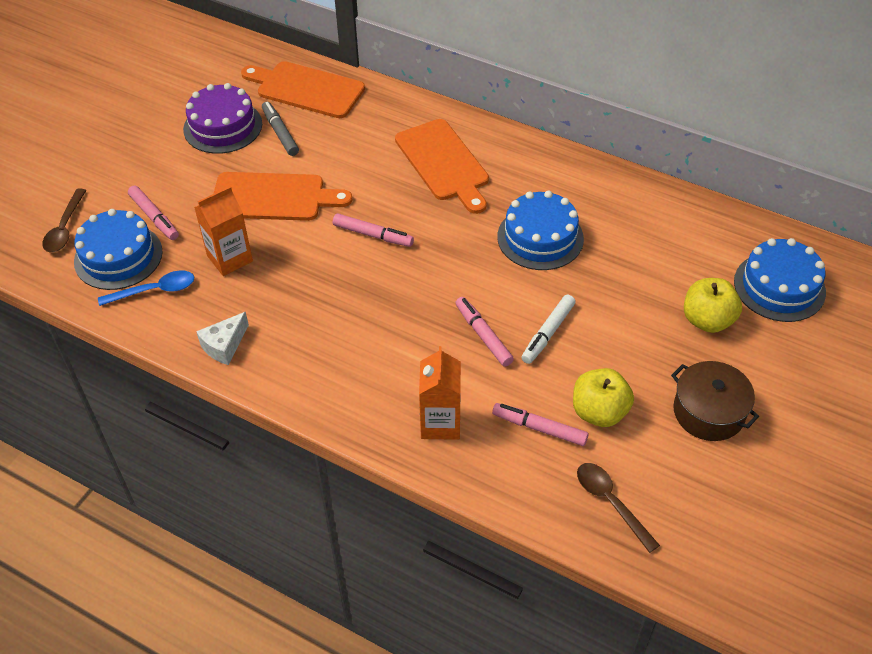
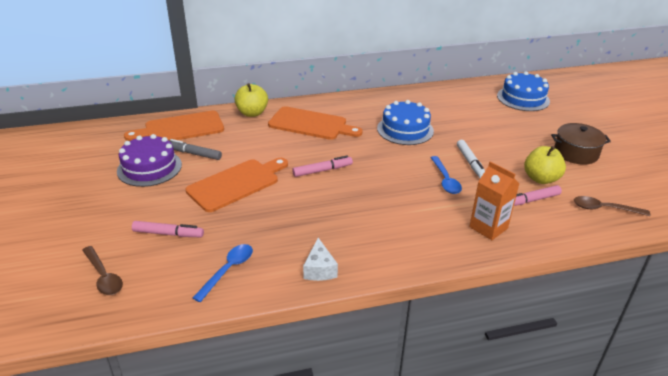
camera: 45 degrees left, 15 degrees down
blue cake [74,209,163,290] -> none
orange carton [194,186,253,276] -> none
pink marker [455,297,514,367] -> blue spoon [430,156,462,194]
yellow apple [684,278,742,333] -> yellow apple moved to [234,83,268,117]

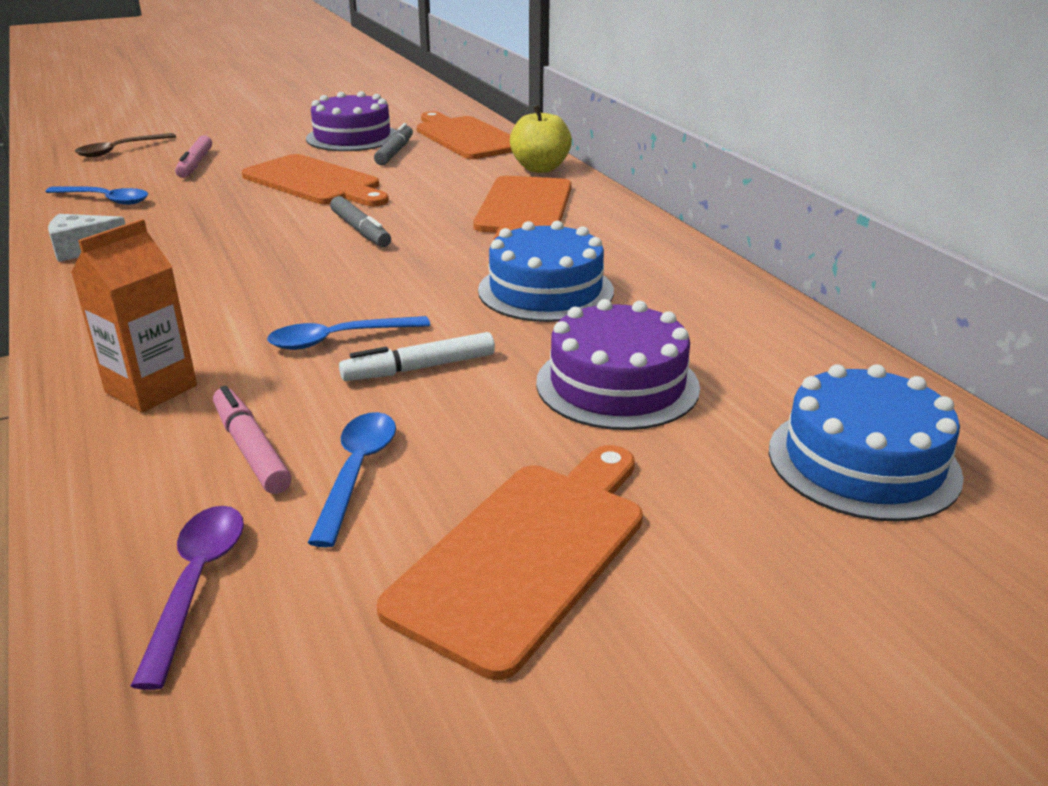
camera: 80 degrees right, 5 degrees down
pink marker [292,156,353,177] -> grey marker [330,196,391,247]
yellow apple [524,146,566,184] -> blue spoon [308,412,396,548]
brown pot [551,123,611,165] -> orange cutting board [377,445,643,680]
brown spoon [574,196,650,216] -> purple spoon [131,506,244,690]
none -> purple cake [536,299,700,430]

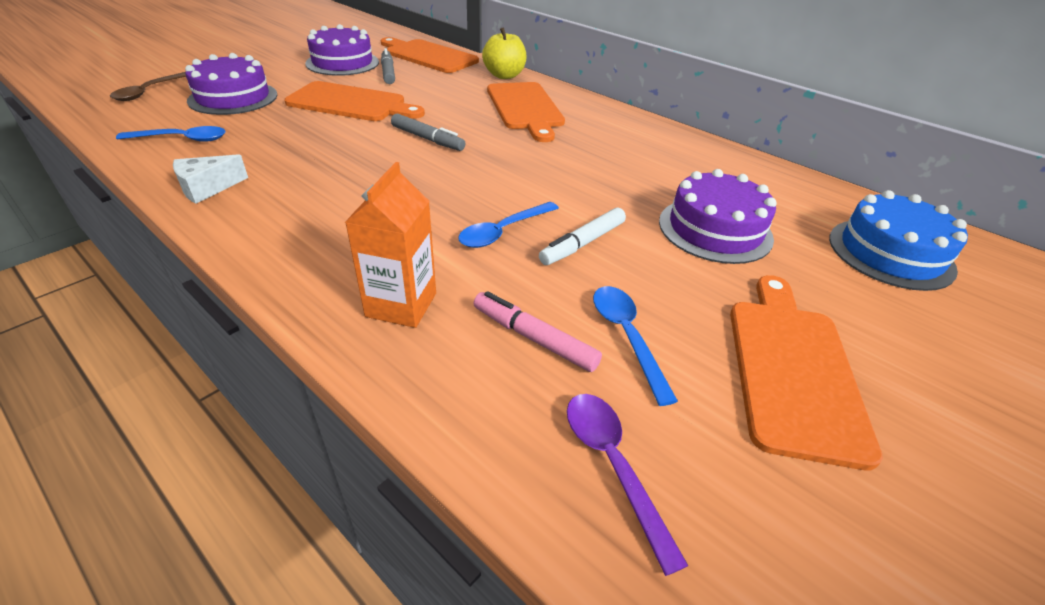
camera: 25 degrees left, 10 degrees up
pink marker [175,135,212,178] -> purple cake [185,53,277,115]
blue cake [478,221,614,322] -> none

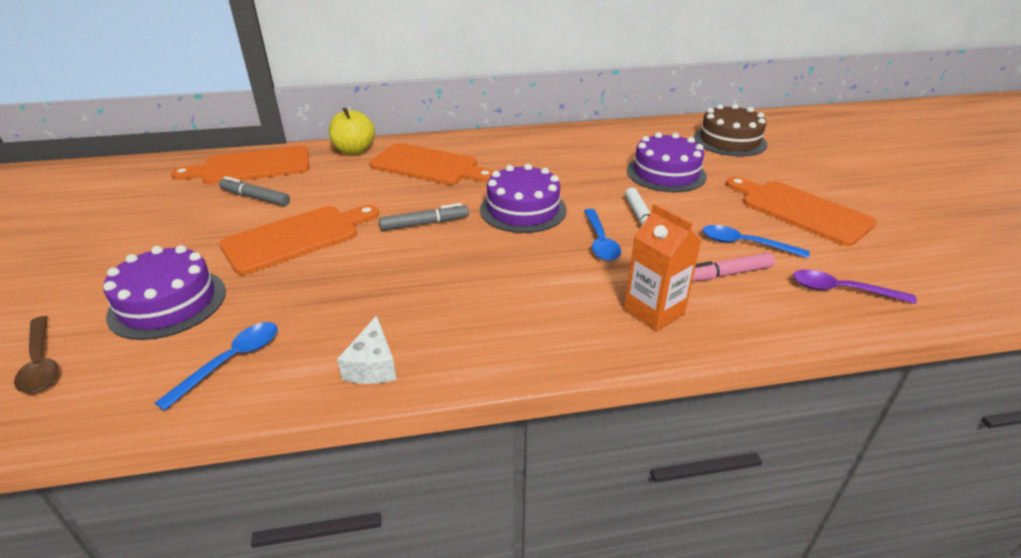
camera: 50 degrees left, 5 degrees down
purple cake [305,24,379,76] -> purple cake moved to [480,164,567,233]
blue cake [829,190,968,291] -> brown cake [693,104,767,157]

